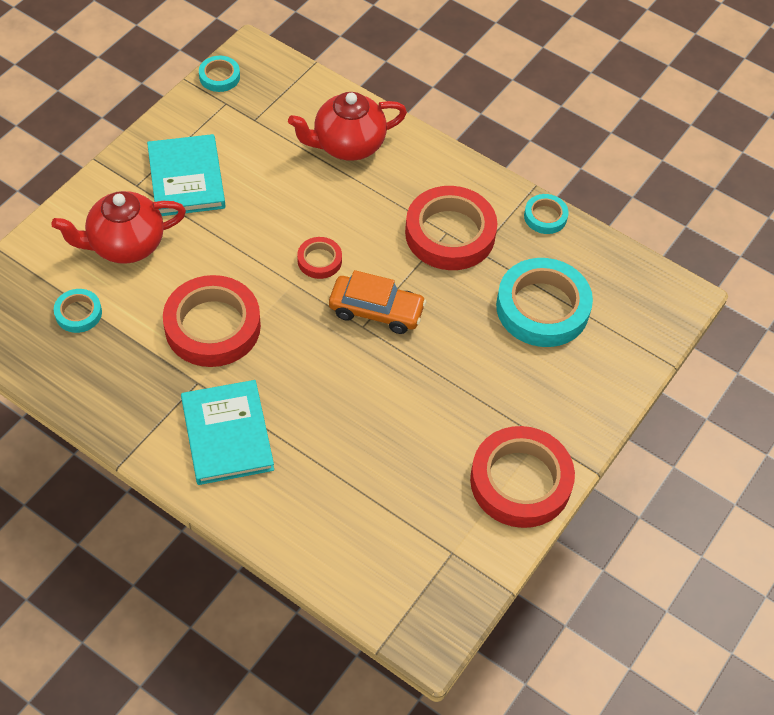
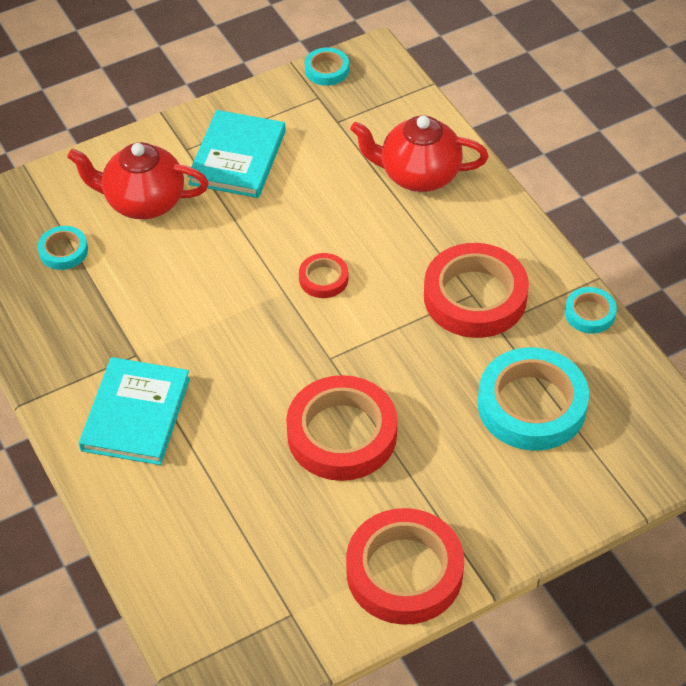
camera: 30 degrees right, 5 degrees down
red tape [163,275,261,367] -> red tape moved to [286,375,397,481]
orange car [329,270,426,334] -> none

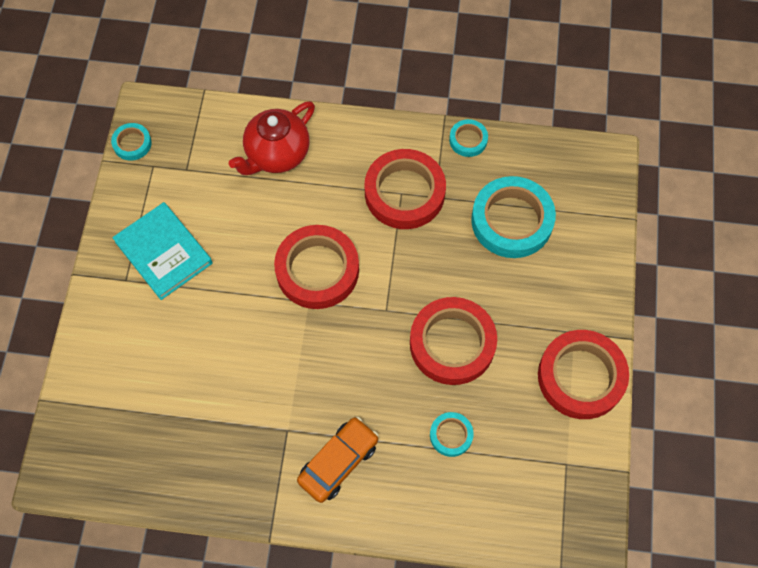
camera: 55 degrees left, 15 degrees up
turquoise tape [38,226,88,270] -> turquoise tape moved to [430,412,474,457]
red teapot [67,142,209,219] -> none
turquoise book [79,357,190,465] -> orange car [297,417,379,503]
red tape [299,253,348,298] -> red tape [274,225,359,309], size x2.07

